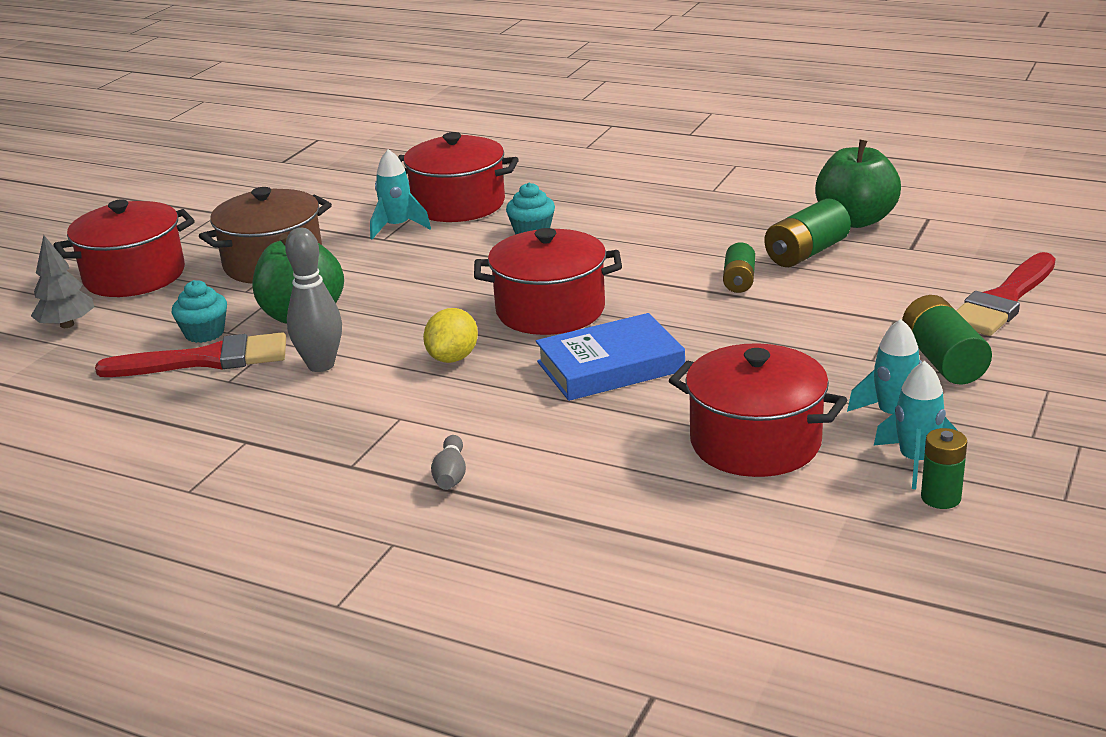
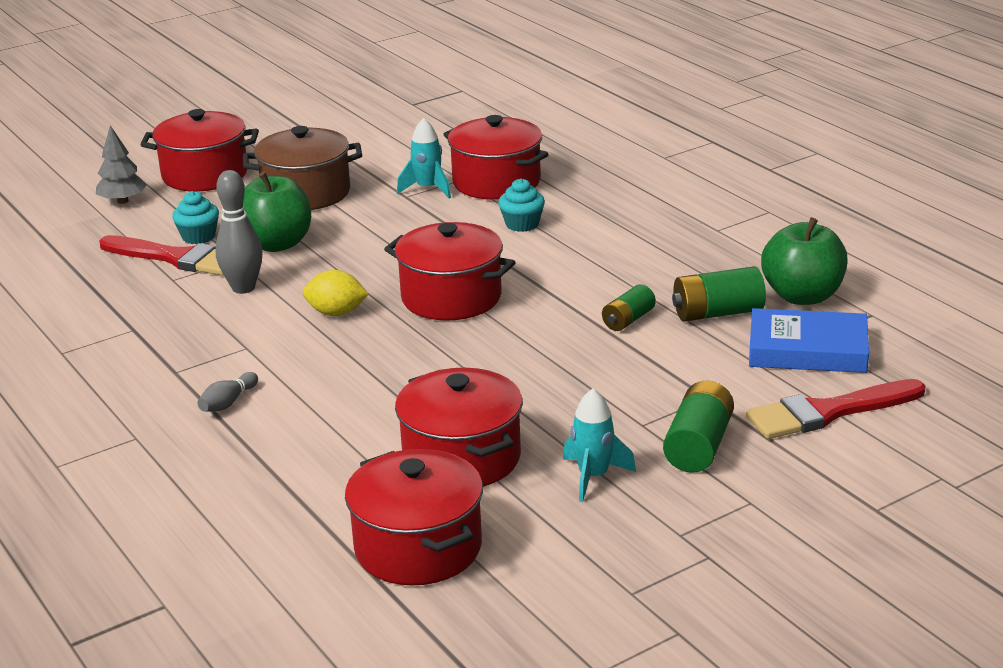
camera: 30 degrees right, 0 degrees up
yellow lemon [423,308,478,363] -> yellow lemon turned 45 degrees clockwise [303,270,368,316]
blue book [536,313,685,401] -> blue book moved to [749,308,869,373]
turquoise rocket [874,361,958,489] -> none
green battery [921,428,967,509] -> none
none -> red pot [345,449,483,586]

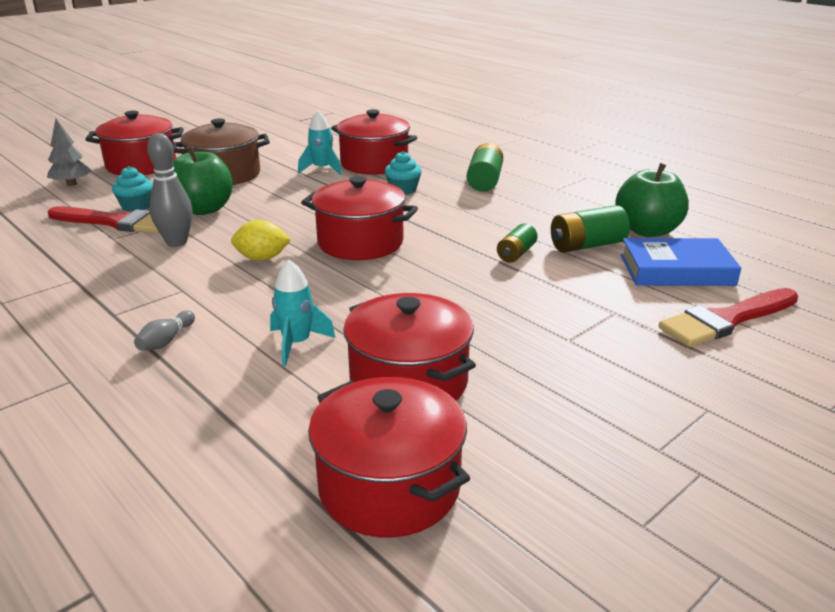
camera: 10 degrees left, 0 degrees up
turquoise rocket [563,389,636,502] -> turquoise rocket moved to [270,260,335,366]
green battery [663,381,734,473] -> green battery moved to [467,143,503,192]

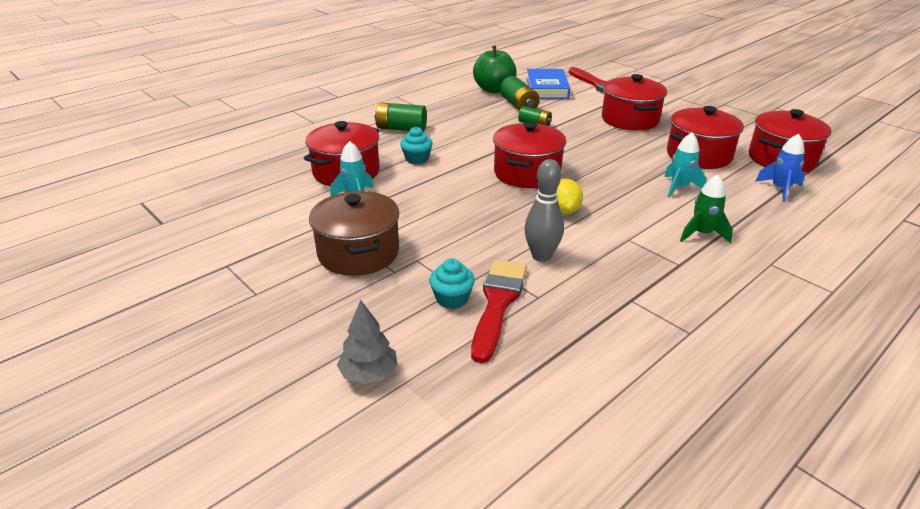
camera: 90 degrees left, 5 degrees up
red pot [85,111,184,175] -> red pot moved to [602,74,667,130]
grey bowling pin [134,310,195,351] -> green rocket [680,175,733,244]
green apple [173,146,233,215] -> none
none -> blue rocket [756,134,805,202]

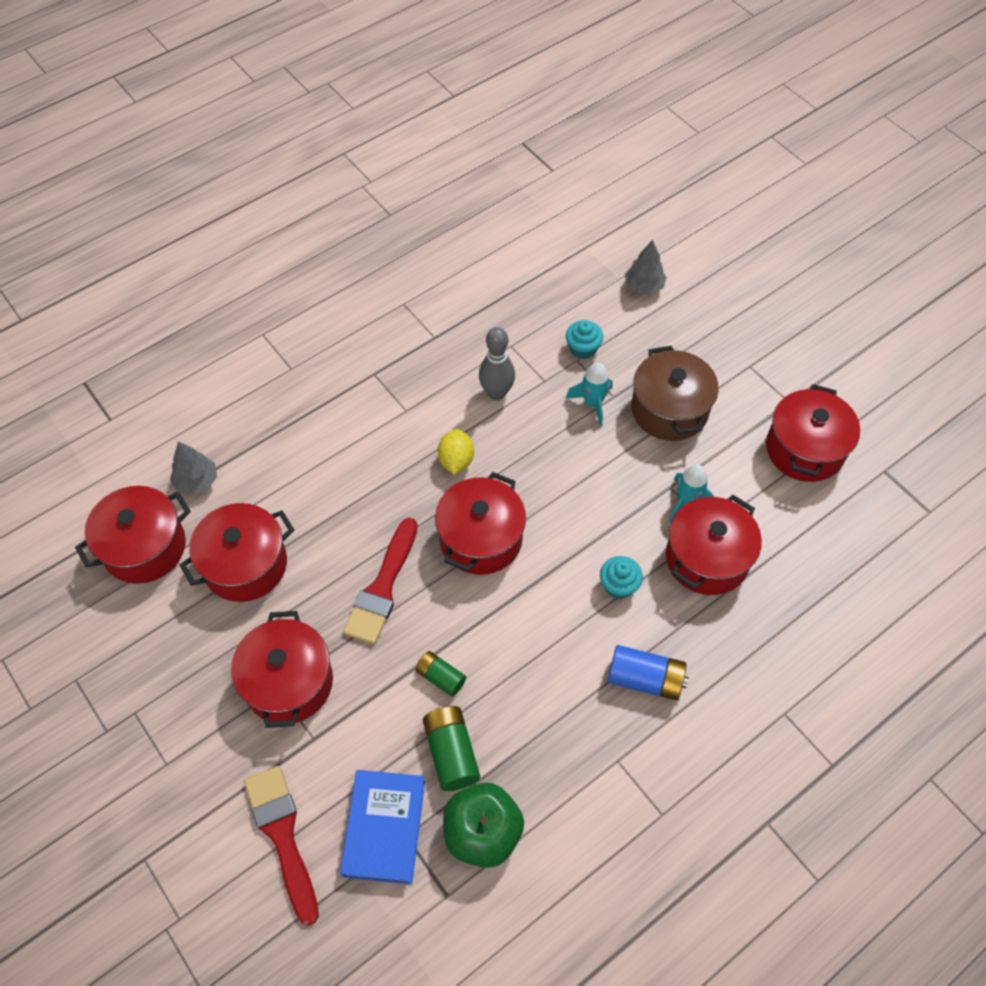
camera: 175 degrees left, 25 degrees up
green battery [374,102,427,132] -> blue battery [608,645,689,700]
red brush [471,259,527,363] -> red brush moved to [343,518,418,644]
turquoise rocket [664,133,707,198] -> turquoise rocket moved to [566,363,613,426]
green rocket [680,175,733,244] -> none
blue rocket [756,134,805,202] -> grey tree [170,441,217,495]
none -> red pot [766,384,860,482]

